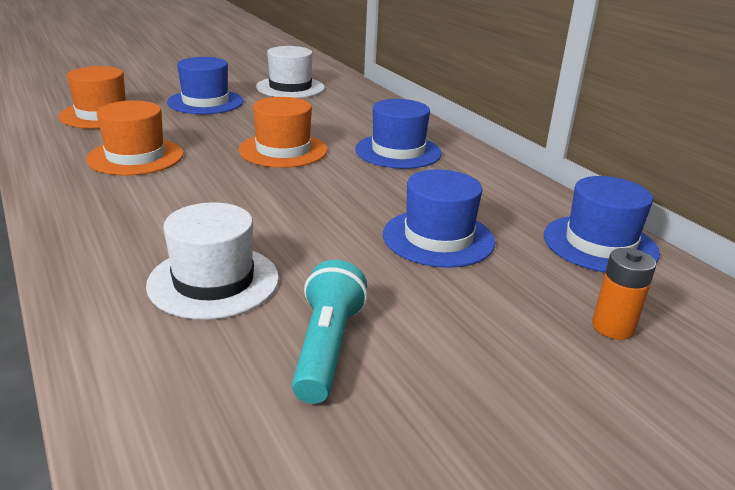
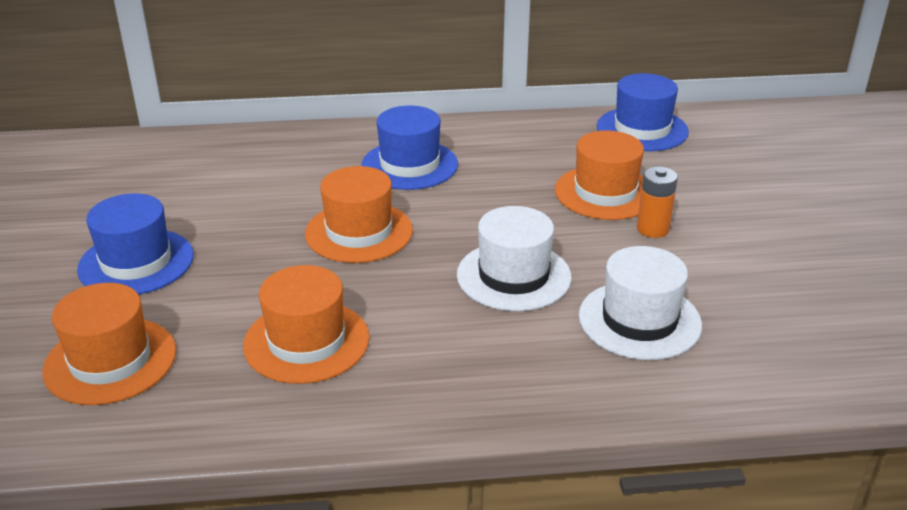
camera: 65 degrees left, 5 degrees up
white hat [256,46,325,98] -> white hat moved to [457,206,572,311]
turquoise flashlight [292,260,368,404] -> none
blue hat [383,170,496,268] -> orange hat [555,130,644,220]
orange battery [592,248,656,340] -> orange battery moved to [637,167,678,238]

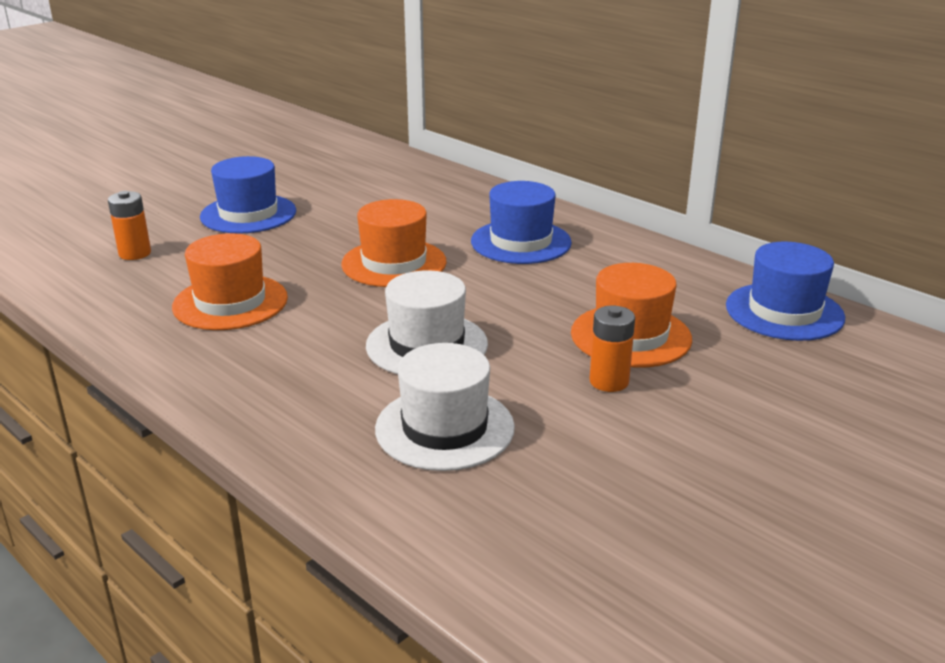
camera: 50 degrees right, 5 degrees down
orange hat [42,283,176,405] -> orange battery [108,191,151,260]

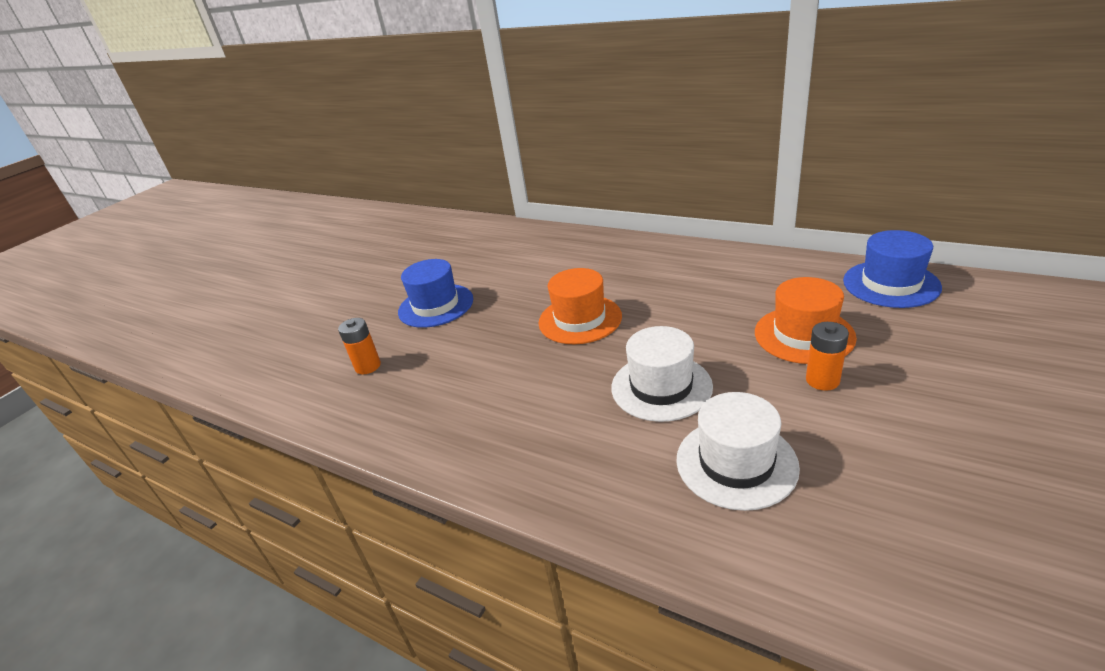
camera: 10 degrees left, 5 degrees up
orange hat [172,233,288,330] -> none
blue hat [471,181,572,264] -> none

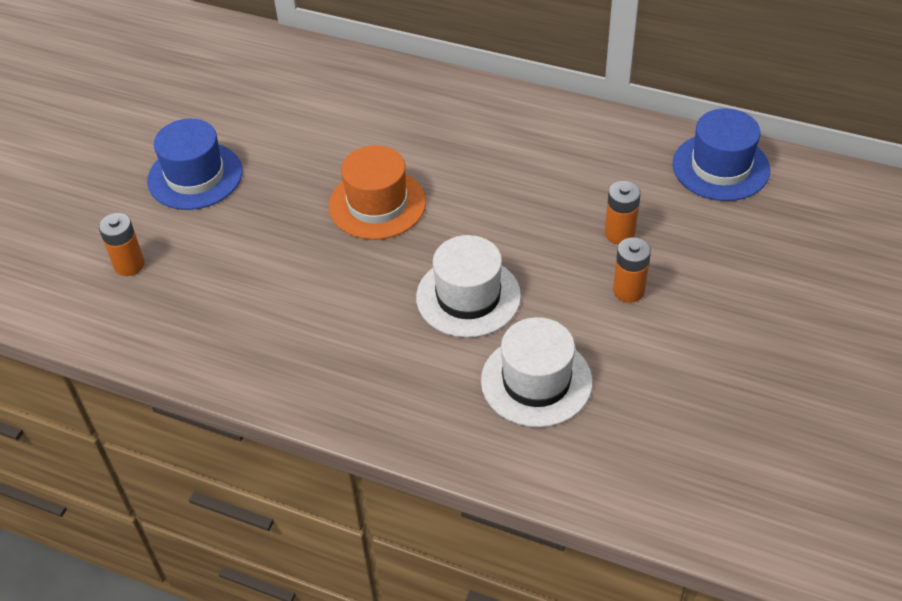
camera: 10 degrees left, 15 degrees up
orange hat [755,277,857,364] -> orange battery [605,181,641,244]

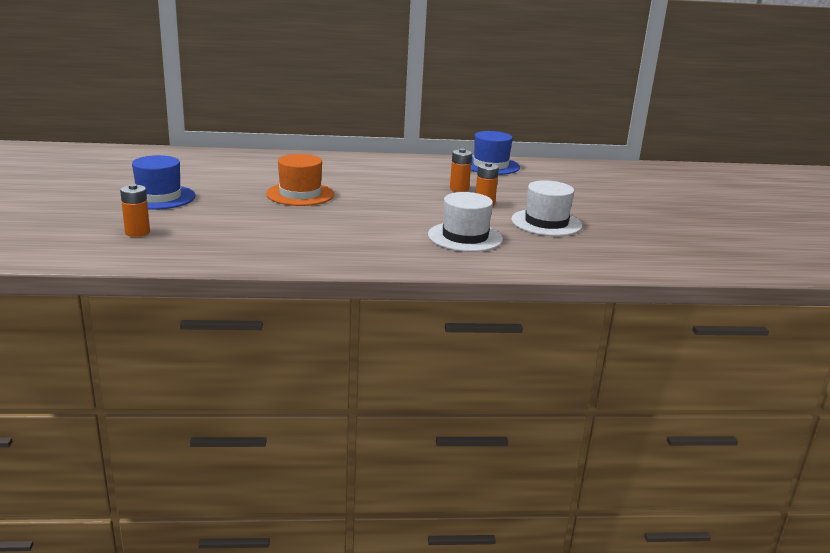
camera: 30 degrees left, 25 degrees down
white hat [416,235,521,338] -> white hat moved to [511,180,582,236]

